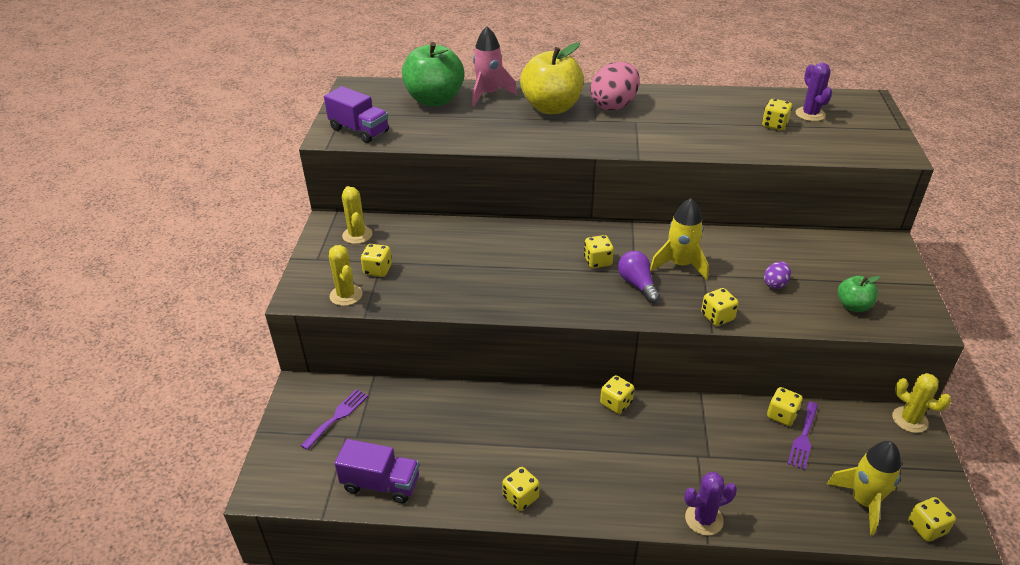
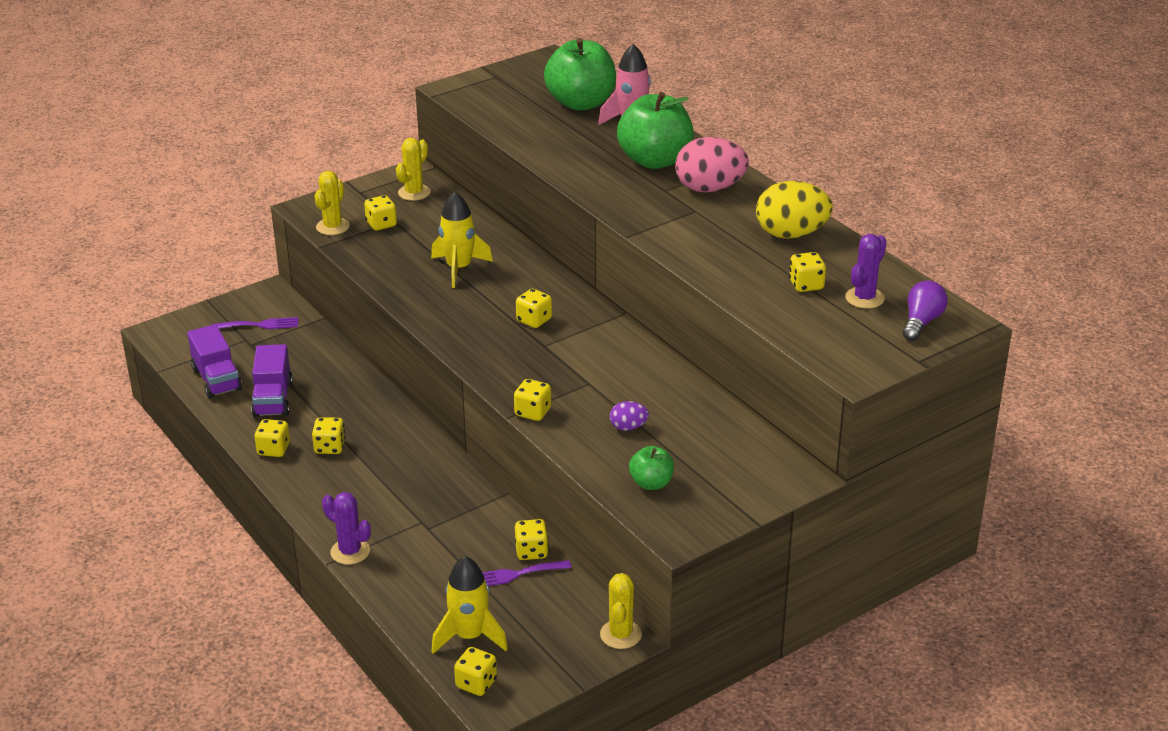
camera: 50 degrees right, 5 degrees down
purple truck [324,86,389,143] -> purple truck moved to [251,344,293,417]
yellow apple [520,42,584,114] -> green apple [617,92,694,169]
yellow dice [600,375,634,414] -> yellow dice moved to [312,417,346,454]
purple light bulb [618,251,660,303] -> purple light bulb moved to [903,280,948,341]
yellow rocket [650,198,709,280] -> yellow rocket moved to [431,192,493,288]
none -> yellow egg [756,181,833,239]

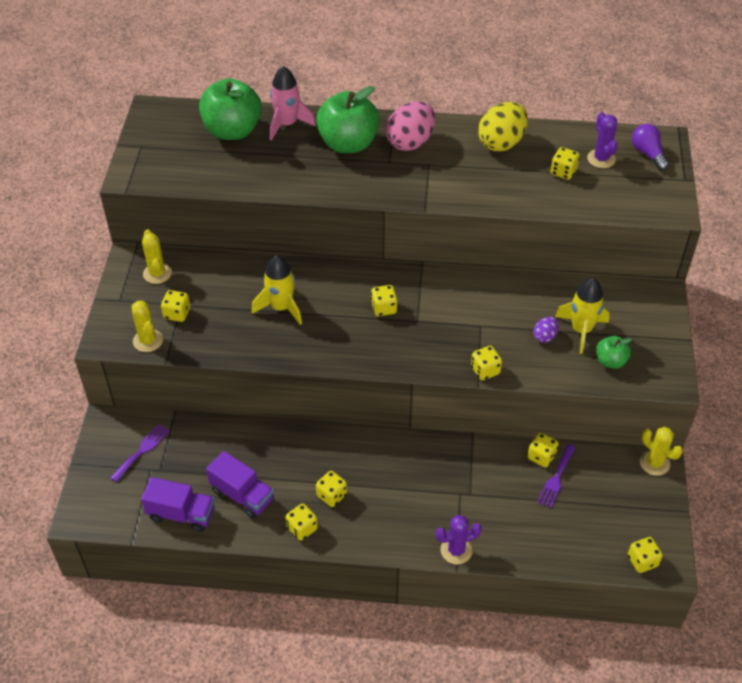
camera: 50 degrees left, 15 degrees up
yellow rocket [431,556,508,654] -> yellow rocket moved to [555,278,610,354]

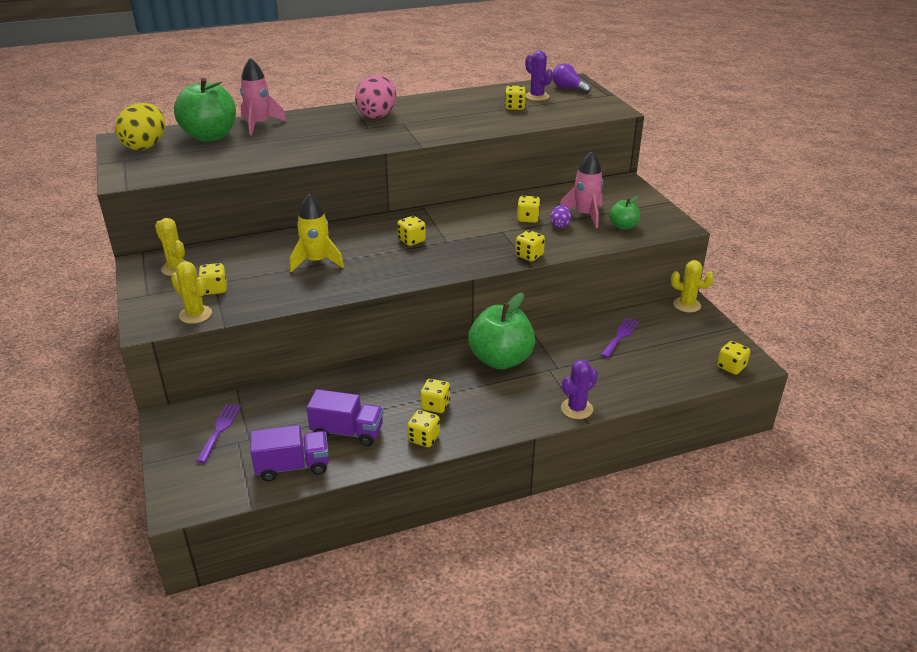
camera: 25 degrees left, 15 degrees down
green apple [316,86,379,153] -> green apple moved to [468,293,535,370]
yellow egg [478,102,528,152] -> yellow egg moved to [115,103,165,150]
yellow dice [528,433,559,467] -> yellow dice moved to [517,196,541,223]
purple fork [537,444,576,508] -> purple fork turned 150 degrees counterclockwise [601,318,639,358]
yellow rocket [555,278,610,354] -> pink rocket [560,151,603,228]

